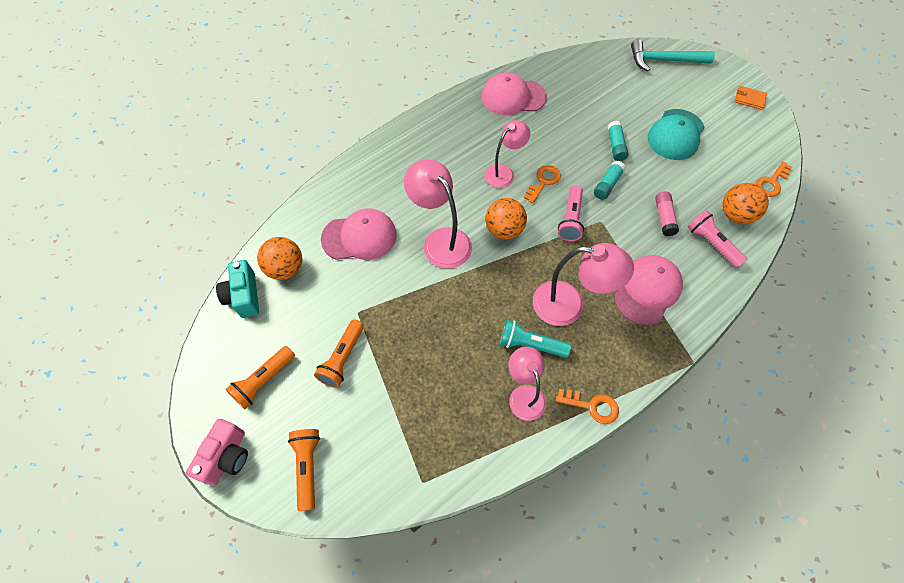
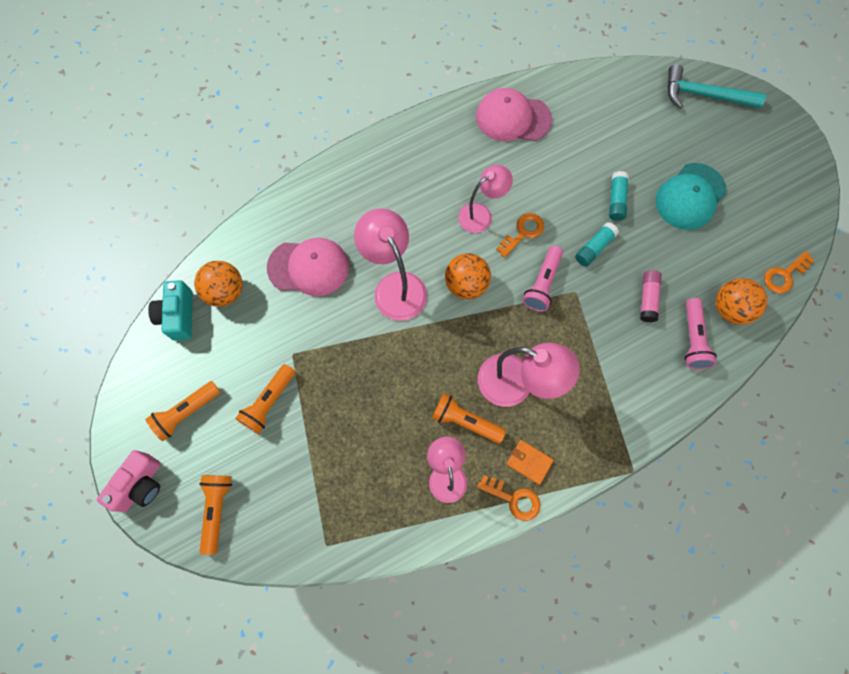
camera: 10 degrees right, 10 degrees up
turquoise flashlight [500,319,571,358] -> orange flashlight [432,393,506,443]
pink cap [614,255,683,325] -> none
pink flashlight [687,210,747,268] -> pink flashlight turned 150 degrees counterclockwise [684,298,717,369]
orange wallet [735,86,767,110] -> orange wallet moved to [506,440,554,485]

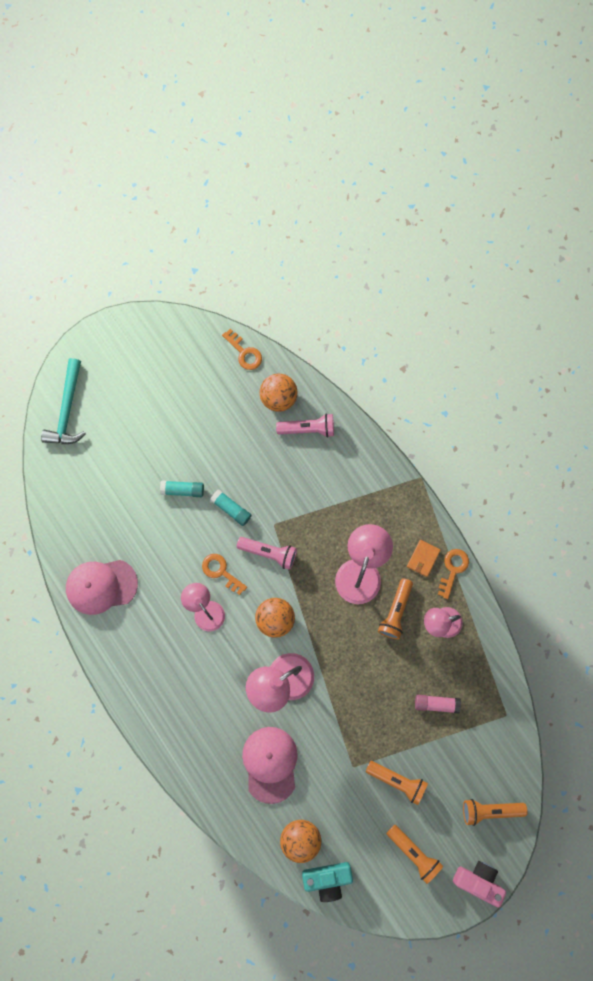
camera: 95 degrees left, 5 degrees up
pink cap [476,88,552,141] -> pink cap turned 75 degrees clockwise [66,560,138,615]
pink glue stick [640,270,662,322] -> pink glue stick moved to [415,695,461,713]
turquoise cap [656,163,727,230] -> none

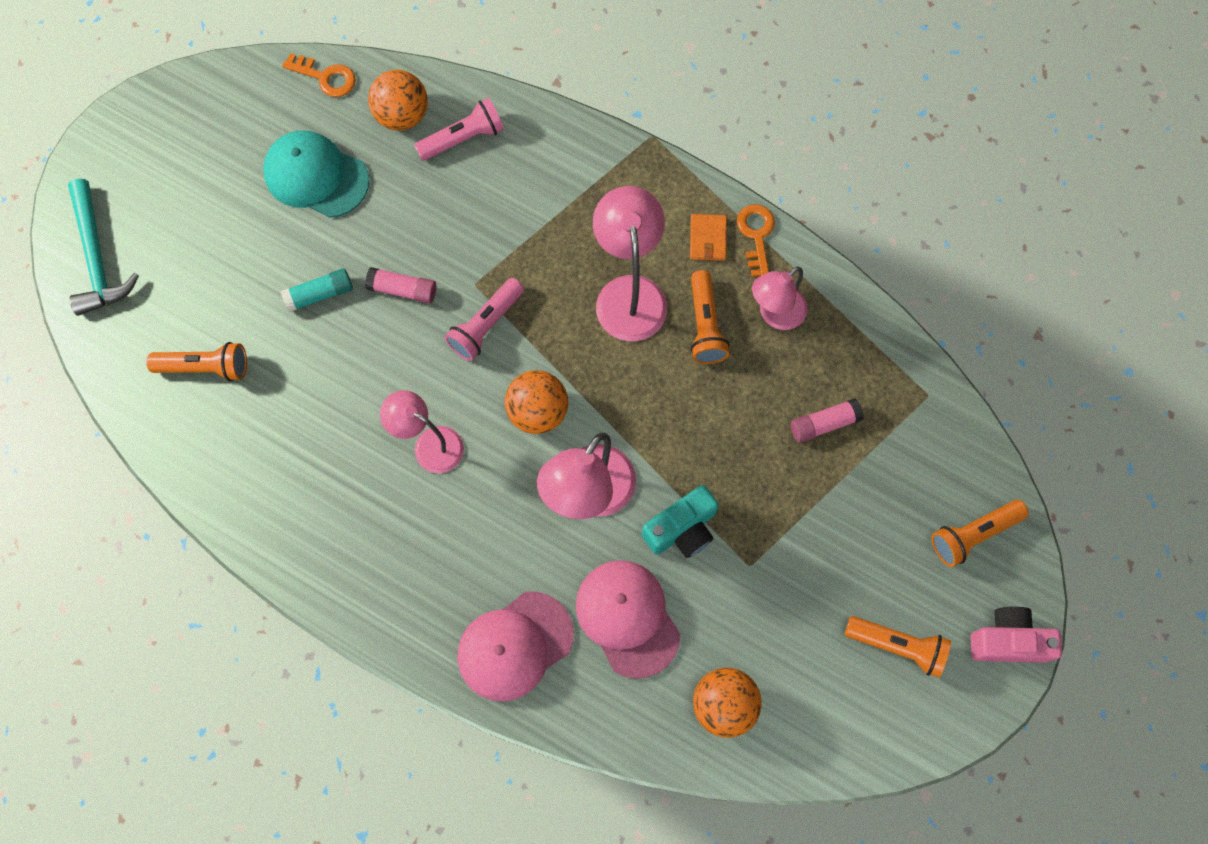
camera: 25 degrees left, 5 degrees down
pink cap [66,560,138,615] -> pink cap moved to [457,591,574,701]
orange key [202,554,247,595] -> none
turquoise glue stick [210,489,252,526] -> pink glue stick [365,267,436,304]
pink flashlight [237,537,297,570] -> pink flashlight turned 135 degrees clockwise [445,278,524,361]
turquoise camera [302,862,353,902] -> turquoise camera moved to [642,485,719,558]
orange flashlight [365,761,428,805] -> orange flashlight moved to [146,342,247,381]
none -> turquoise cap [263,130,369,218]

